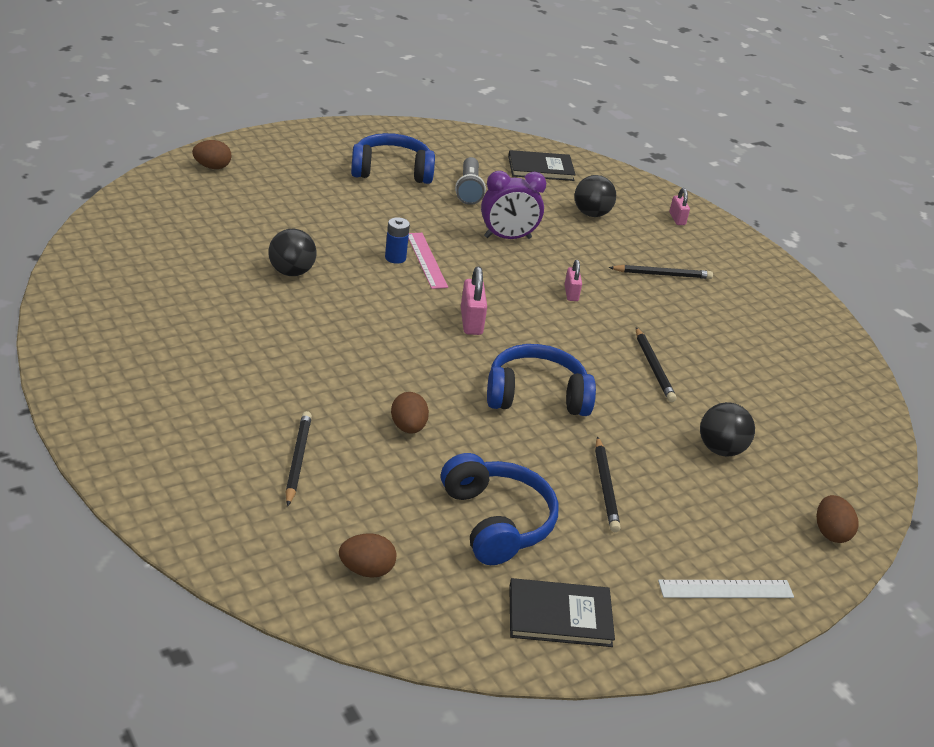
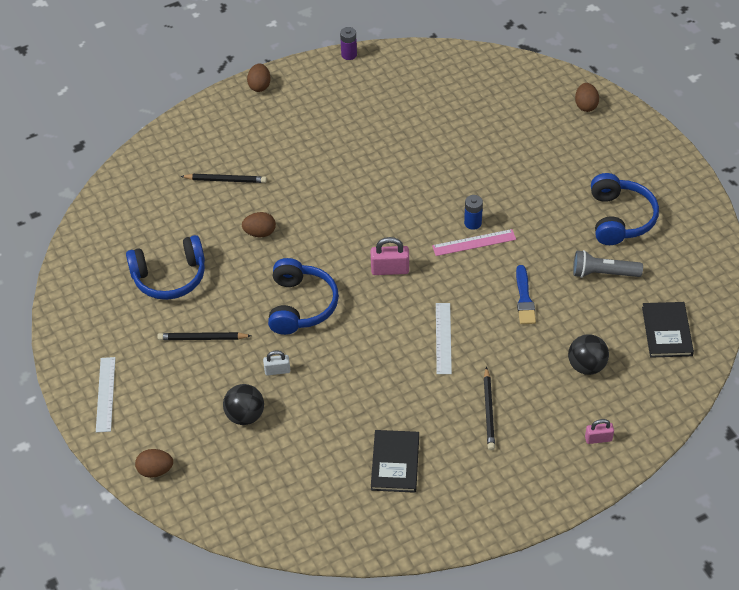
camera: 100 degrees right, 15 degrees up
black ball [268,229,316,276] -> none
brown egg [339,533,396,578] -> brown egg moved to [247,63,271,92]
purple clock [481,171,546,239] -> blue brush [516,265,536,324]
black book [509,578,615,647] -> black book moved to [371,430,419,493]
pink padlock [564,260,582,301] -> white ruler [436,303,452,374]
black pencil [636,327,677,402] -> none
none -> white padlock [263,351,290,376]
none -> purple battery [340,27,357,60]

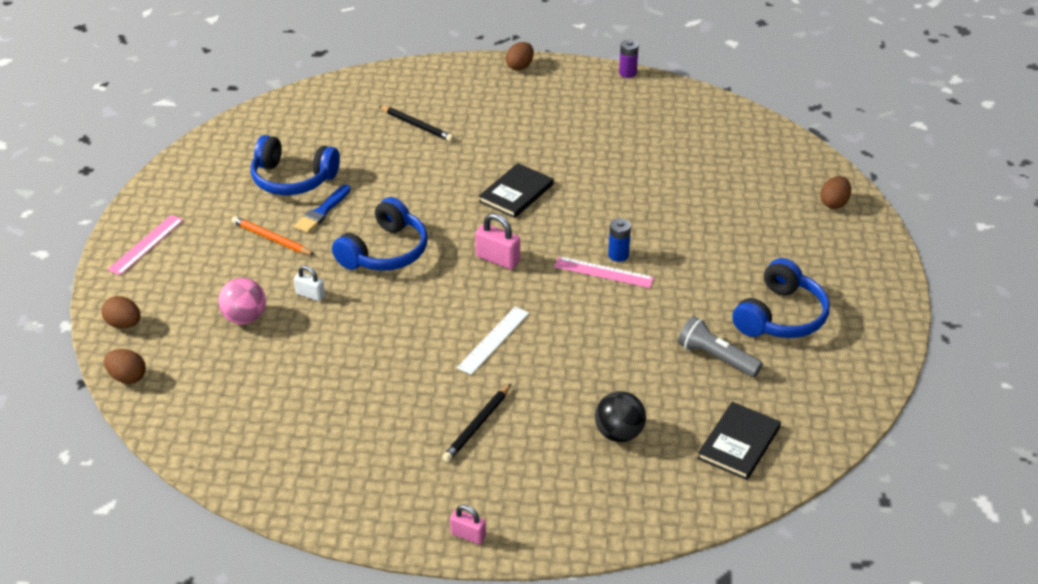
camera: 30 degrees right, 10 degrees down
white ruler [96,357,115,432] -> pink ruler [107,215,183,275]
black pencil [157,332,251,340] -> orange pencil [232,216,314,255]
black ball [223,384,264,425] -> pink ball [218,278,266,325]
brown egg [242,212,276,237] -> brown egg moved to [104,349,146,384]
black book [371,430,419,493] -> black book moved to [479,163,554,218]
blue brush [516,265,536,324] -> blue brush moved to [294,184,351,233]
pink padlock [585,419,614,444] -> pink padlock moved to [450,505,486,545]

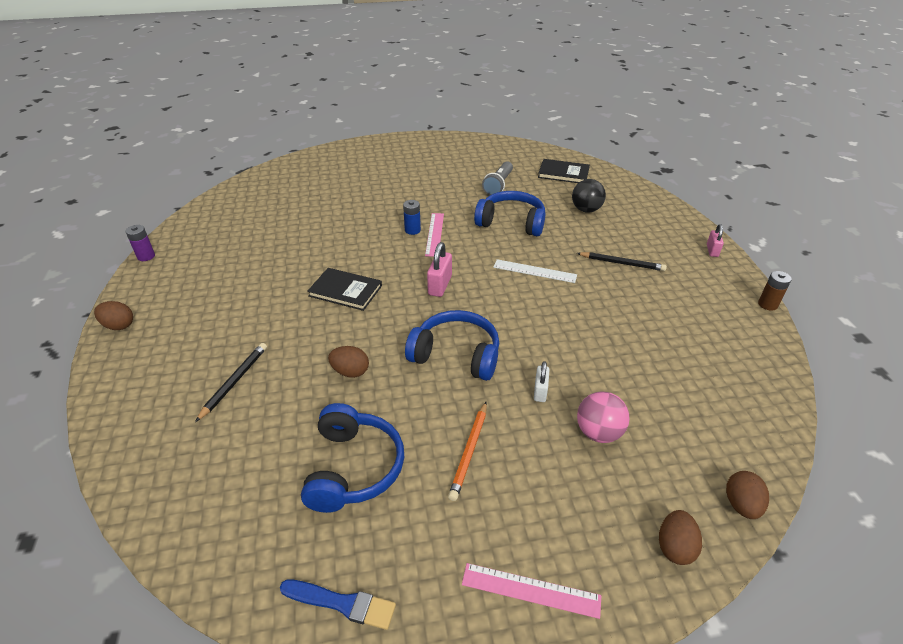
camera: 105 degrees left, 0 degrees up
blue brush [294,184,351,233] -> blue brush moved to [280,579,396,630]
blue headphones [732,258,830,338] -> blue headphones moved to [474,191,545,236]
brown egg [820,176,851,209] -> brown egg moved to [328,346,369,378]
none -> brown battery [758,271,792,311]

